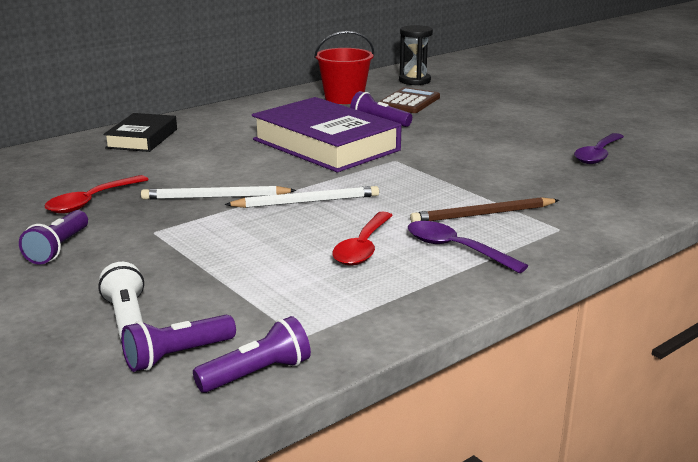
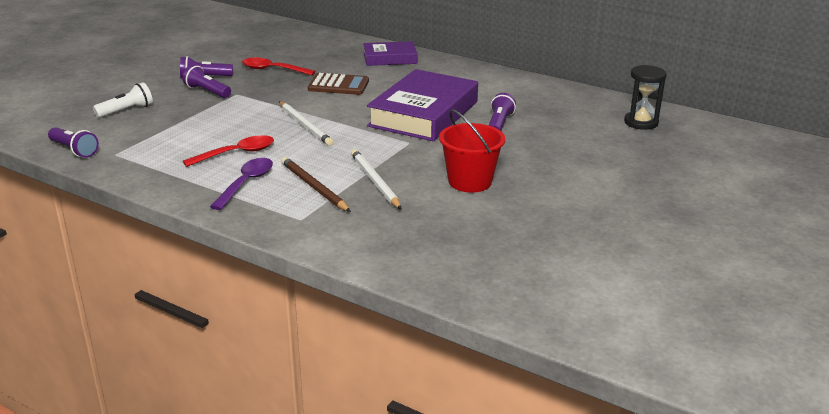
camera: 70 degrees right, 5 degrees up
black book [103,113,177,152] -> purple book [363,41,417,66]
purple flashlight [121,315,236,372] -> purple flashlight moved to [182,65,231,98]
white pencil [141,186,296,200] -> white pencil moved to [351,149,402,210]
red bucket [314,31,374,104] -> red bucket moved to [439,109,505,193]
red spoon [332,211,393,266] -> red spoon turned 150 degrees clockwise [183,135,274,167]
brown calculator [379,87,440,113] -> brown calculator moved to [308,73,369,95]
purple spoon [574,133,624,164] -> none

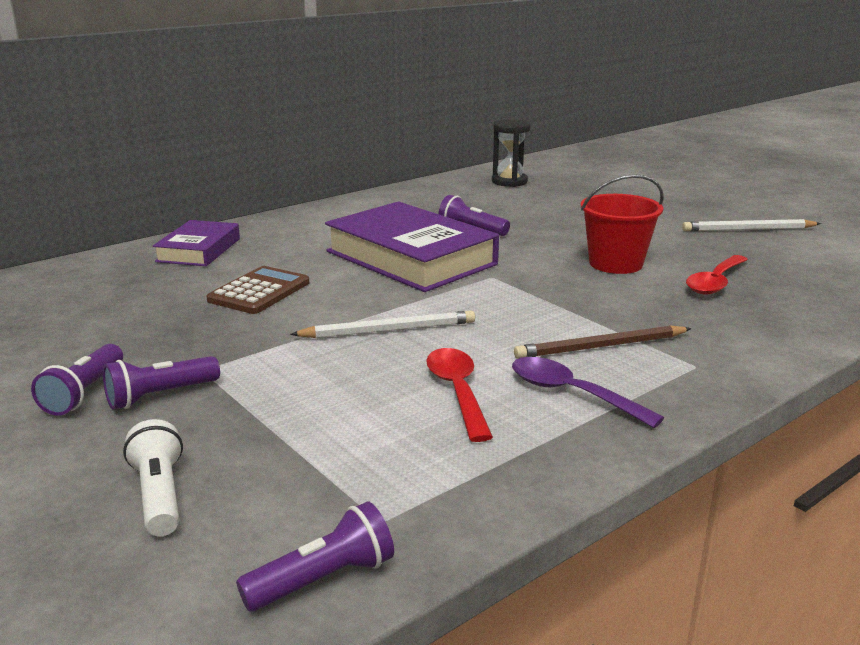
camera: 70 degrees left, 5 degrees down
red spoon [242,58,315,75] -> red spoon moved to [686,255,748,294]
white pencil [351,149,402,210] -> white pencil moved to [682,219,821,231]

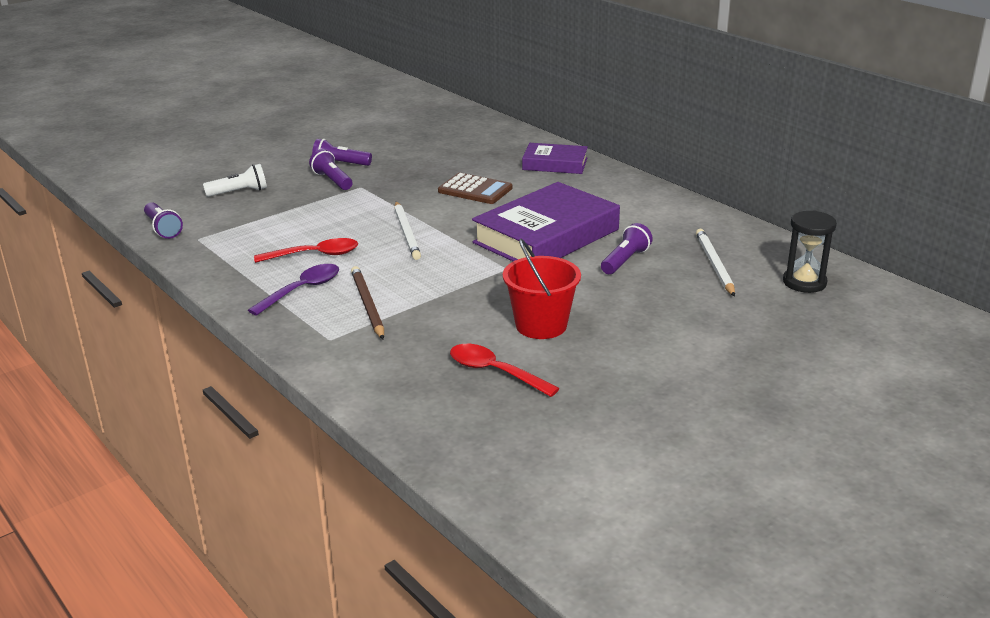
camera: 90 degrees right, 5 degrees up
white pencil [682,219,821,231] -> white pencil moved to [696,229,735,297]

